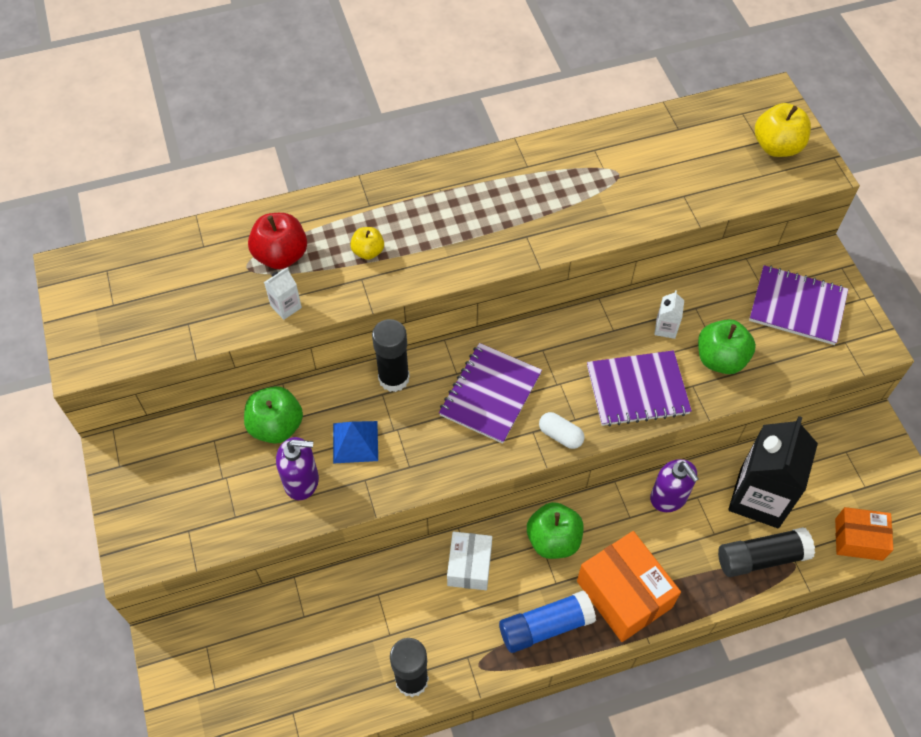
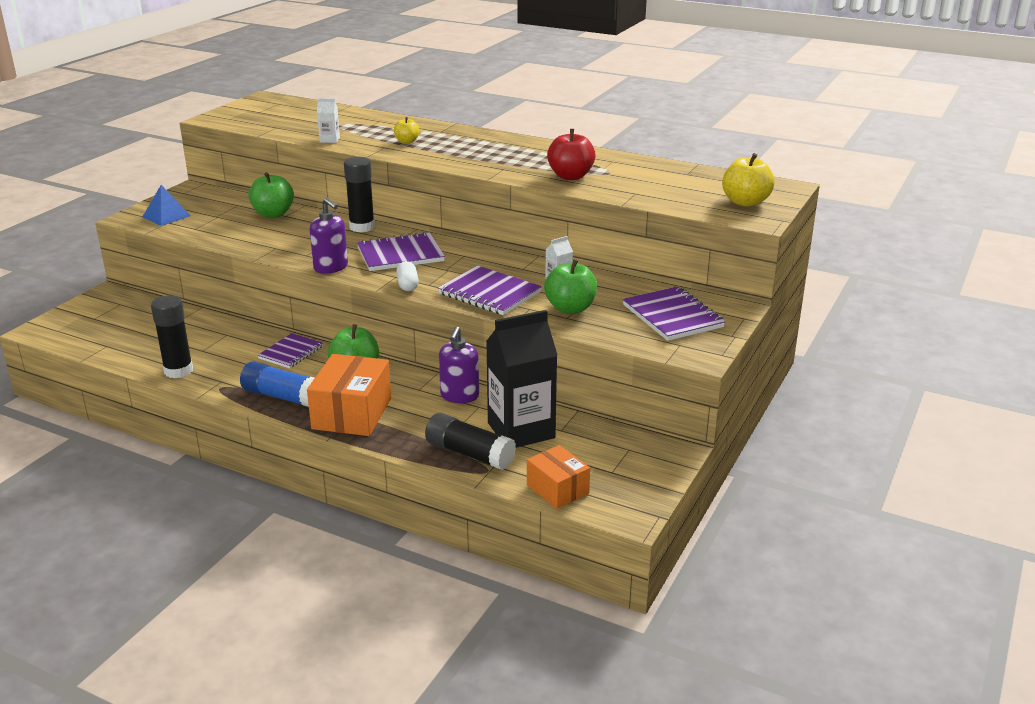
camera: 45 degrees right, 30 degrees down
red apple [248,213,307,269] -> red apple moved to [547,129,596,180]
purple soap dispenser [276,437,319,500] -> purple soap dispenser moved to [310,198,348,274]
blue pyramid [333,421,378,464] -> blue pyramid moved to [142,185,191,226]
white box [447,532,492,590] -> purple notebook [258,333,323,368]

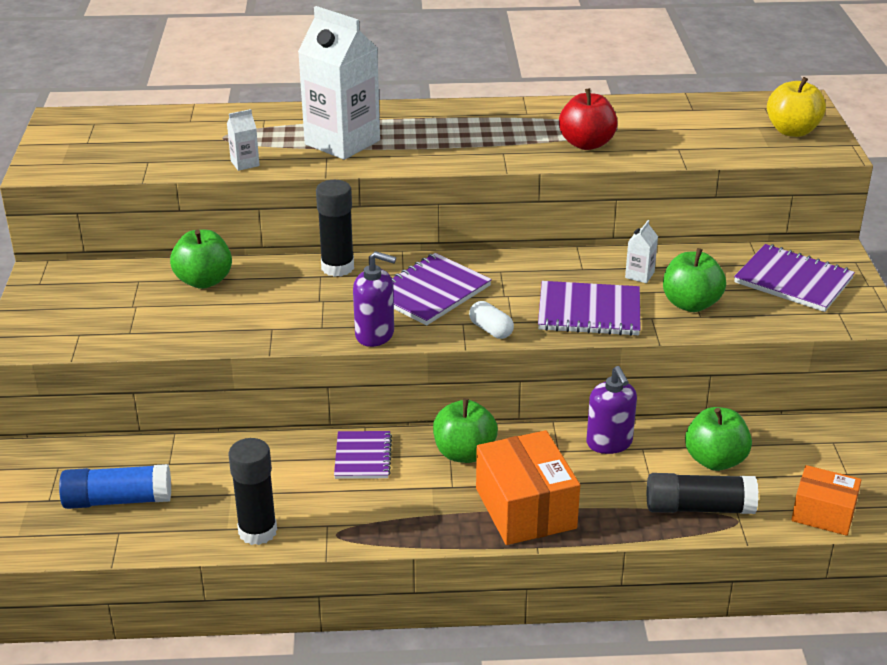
camera: 30 degrees left, 5 degrees up
blue pyramid [142,185,191,226] -> none
blue glue stick [240,361,315,407] -> blue glue stick moved to [59,464,171,509]
yellow apple [394,117,420,144] -> white carton [298,6,380,160]
black carton [486,310,558,448] -> green apple [685,407,752,471]

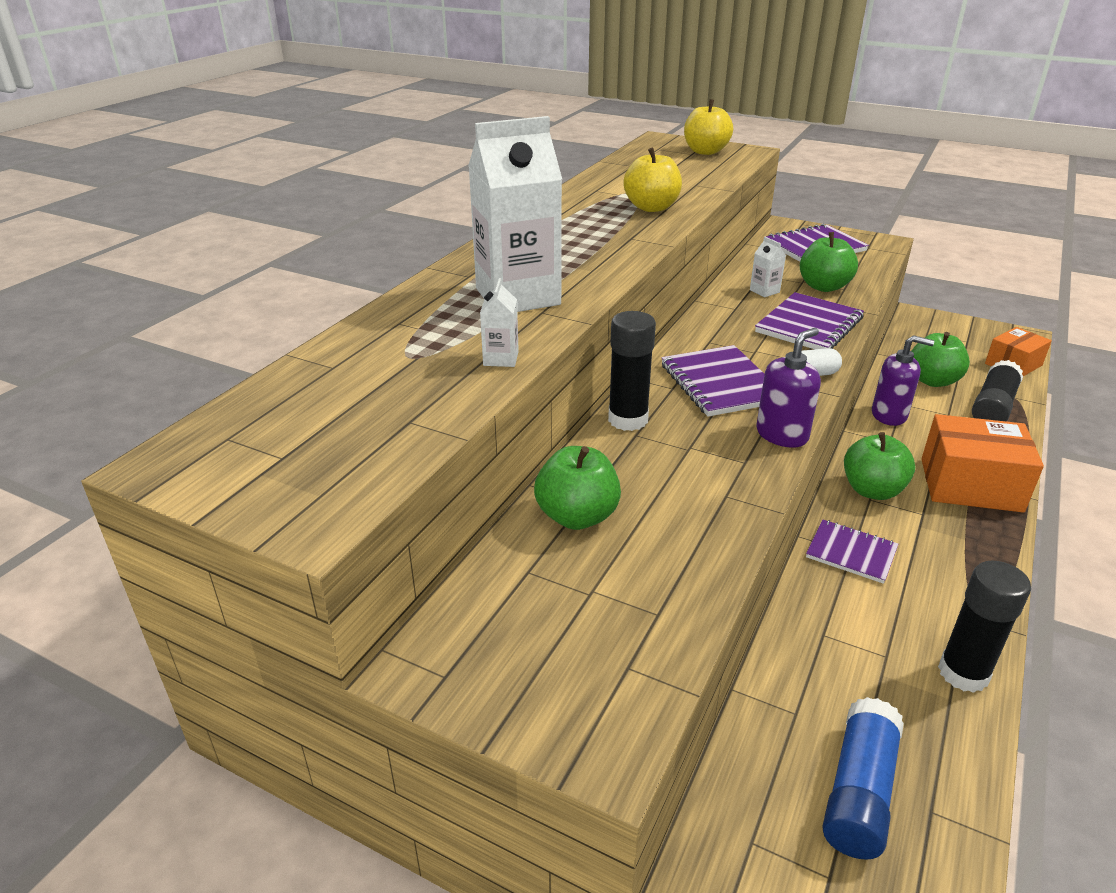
camera: 60 degrees left, 0 degrees up
red apple [559,88,618,150] -> yellow apple [623,148,682,212]

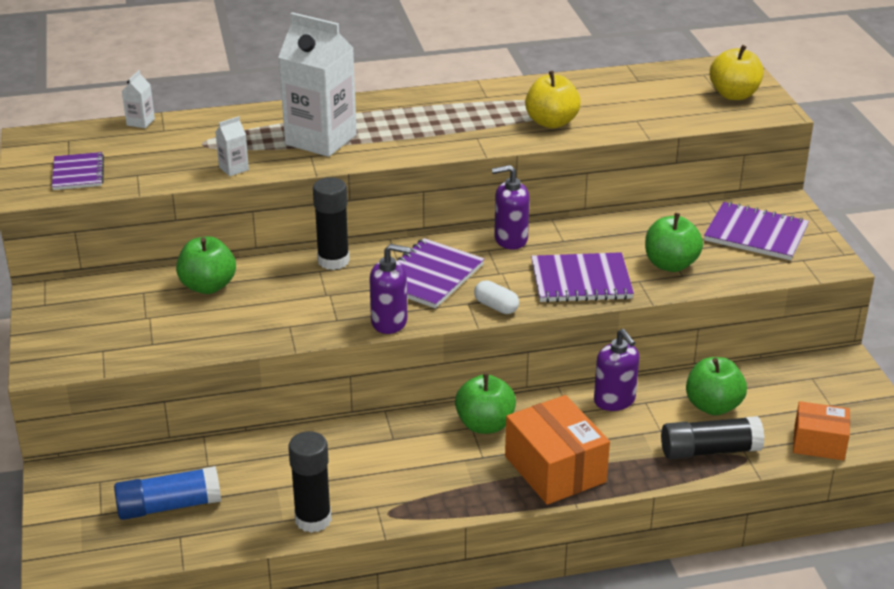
camera: 50 degrees right, 0 degrees up
white carton [750,237,786,297] -> white carton moved to [122,70,155,128]
purple notebook [806,520,898,584] -> purple notebook moved to [52,152,104,190]
none -> purple soap dispenser [492,165,530,249]

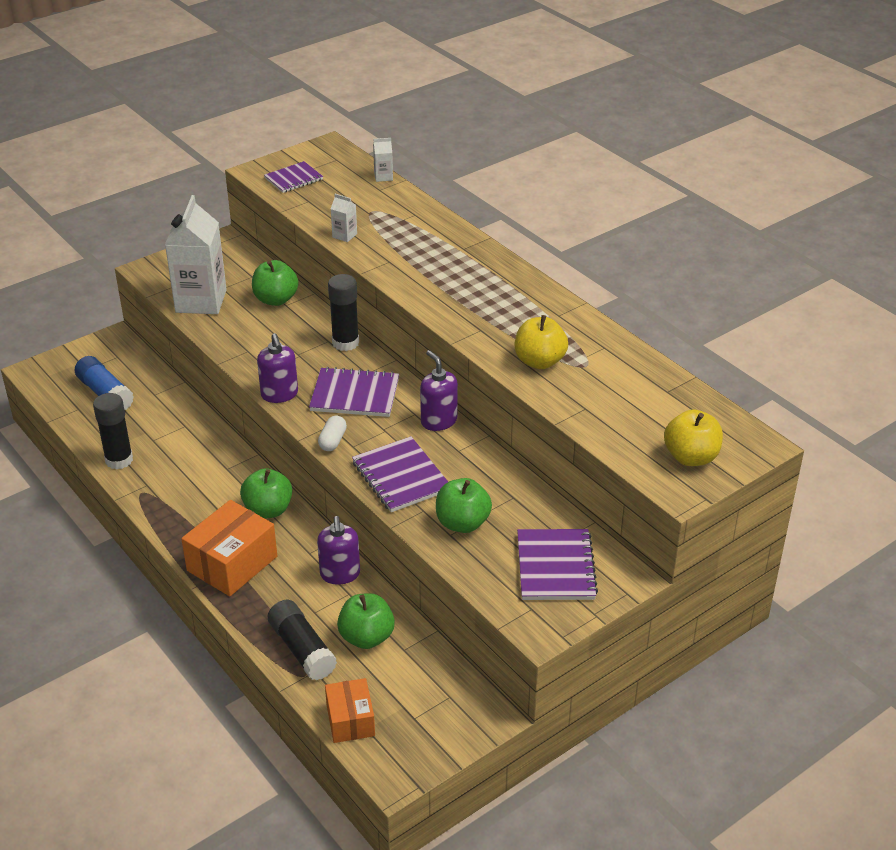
camera: 65 degrees right, 5 degrees up
white carton [278,12,357,157] -> white carton moved to [165,195,227,314]
purple soap dispenser [594,329,640,411] -> purple soap dispenser turned 45 degrees counterclockwise [317,516,360,585]

